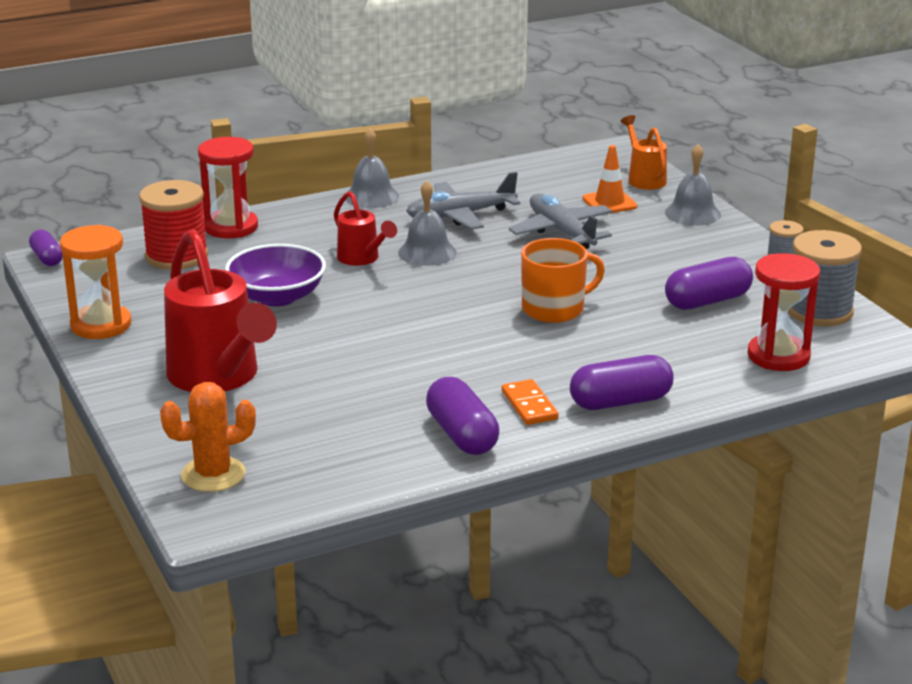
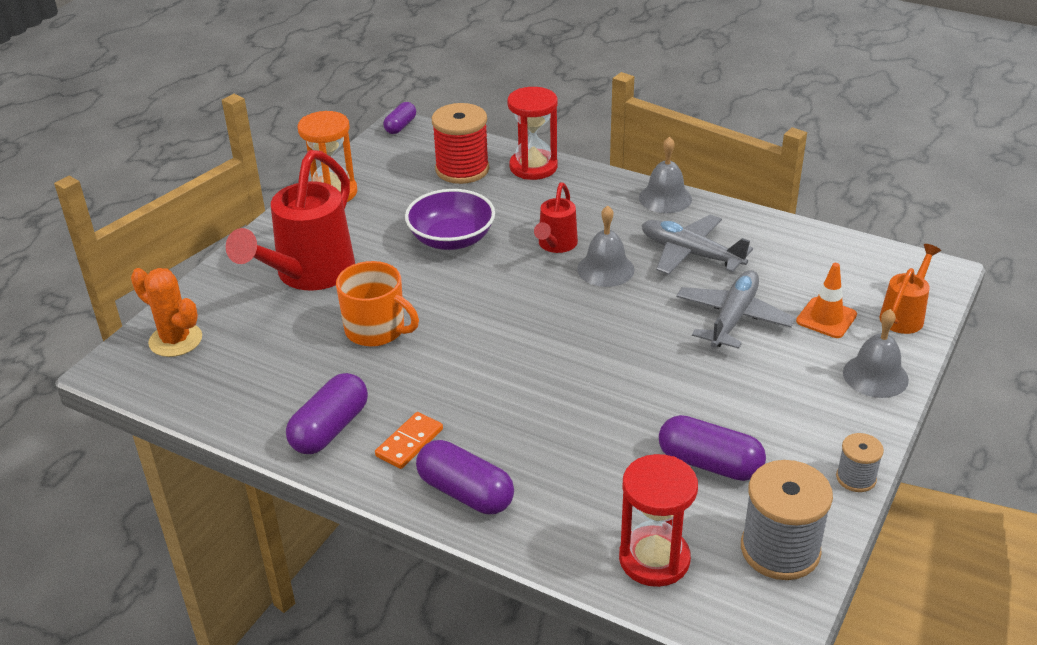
camera: 55 degrees right, 10 degrees up
orange mug [521,238,605,323] -> orange mug moved to [336,261,419,347]

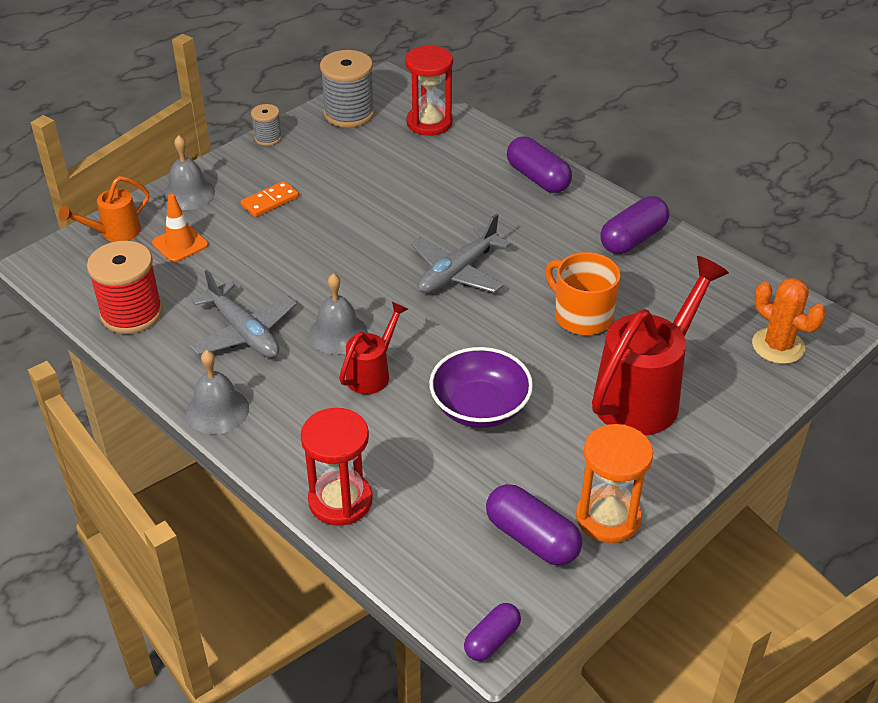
camera: 165 degrees left, 5 degrees up
orange domino [375,412,443,469] -> orange domino moved to [240,181,299,217]
red spool [432,103,489,184] -> red spool moved to [87,241,163,334]
purple capsule [659,415,766,481] -> purple capsule moved to [486,484,582,565]
grey plane [676,270,796,349] -> grey plane moved to [411,214,511,293]

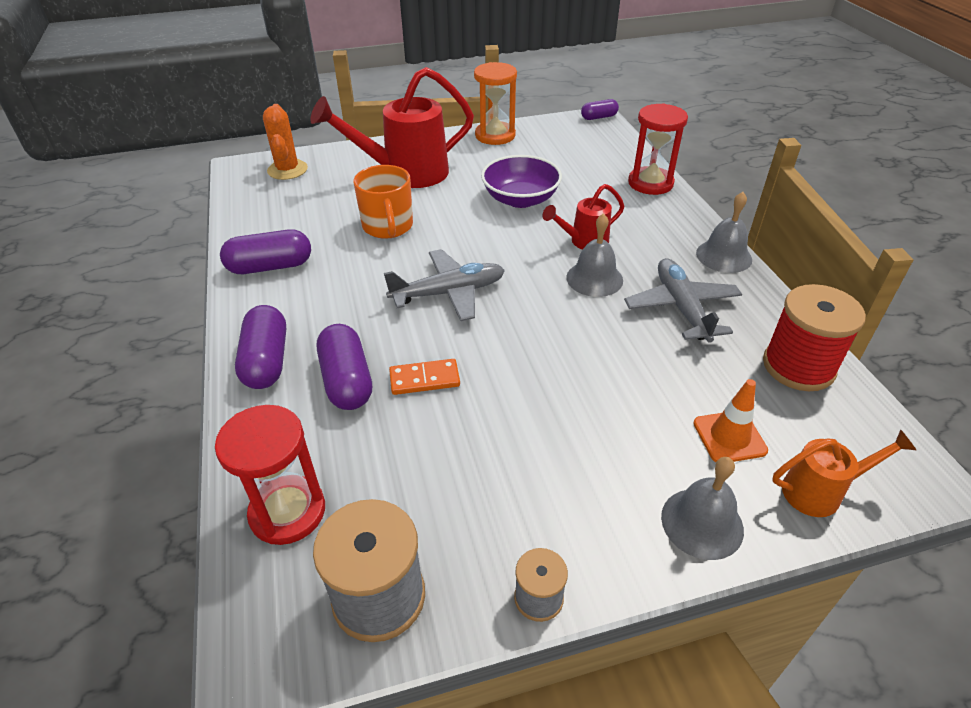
camera: 150 degrees left, 0 degrees up
orange domino [240,181,299,217] -> orange domino moved to [389,359,460,395]
purple capsule [486,484,582,565] -> purple capsule moved to [317,324,372,410]

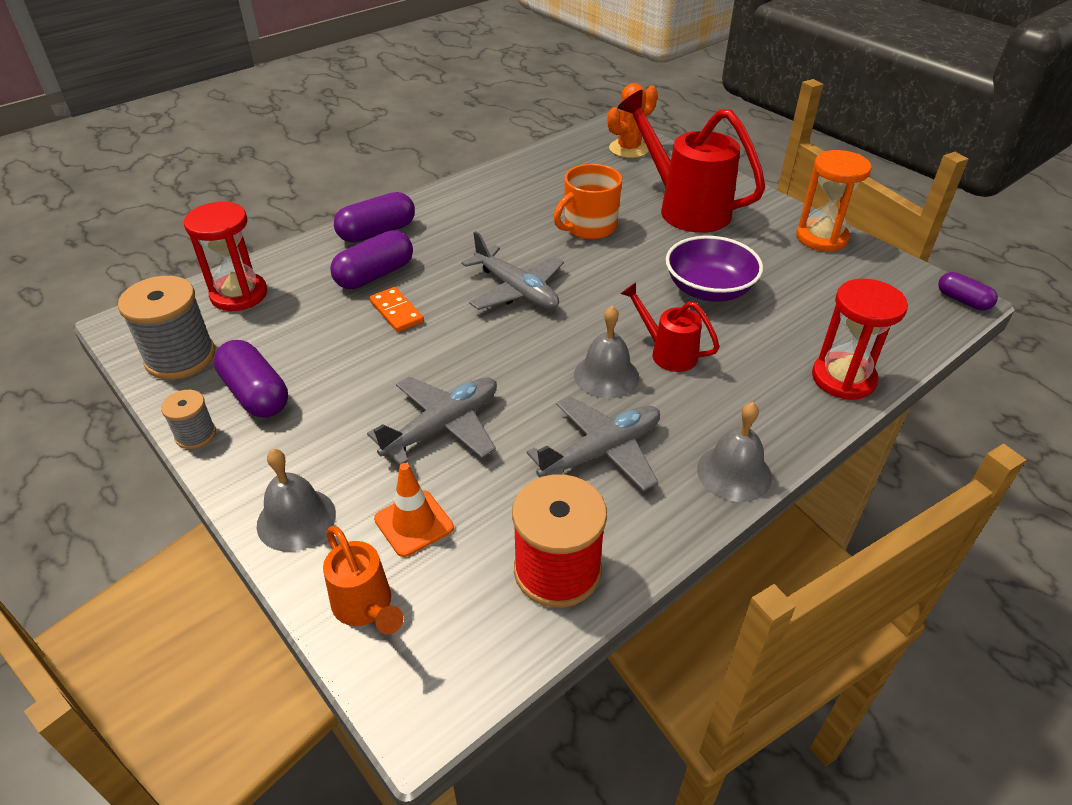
camera: 65 degrees right, 0 degrees up
purple capsule [220,229,311,274] -> purple capsule moved to [214,340,288,418]
none -> grey plane [367,377,497,465]

